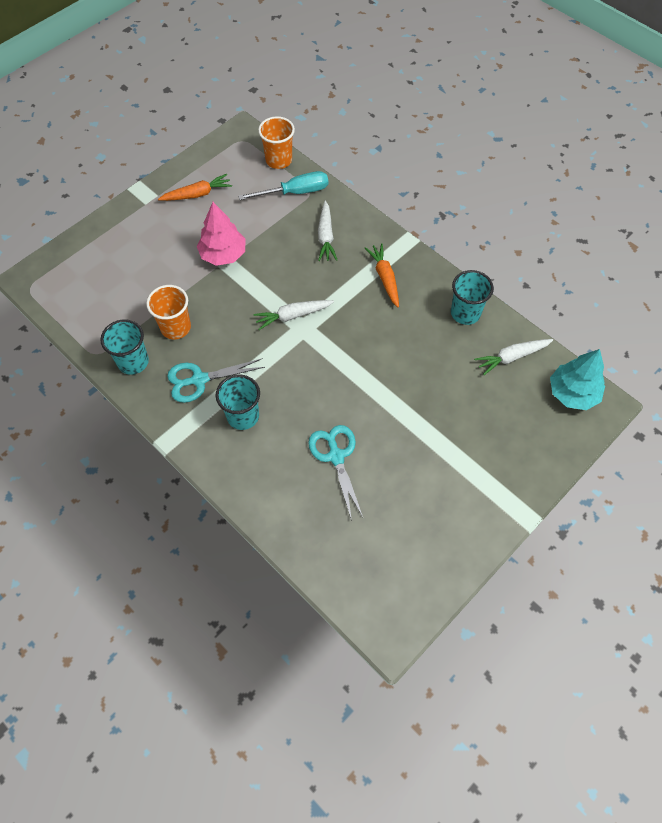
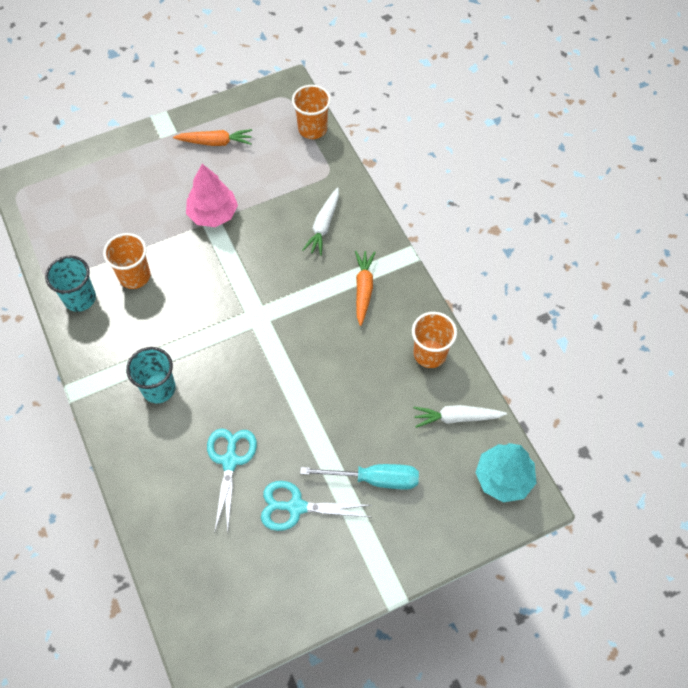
camera: 20 degrees right, 0 degrees up
turquoise scissors [167,358,265,403] -> turquoise scissors moved to [261,481,372,531]
turquoise screwdriver [238,171,328,200] -> turquoise screwdriver moved to [300,464,419,489]
white carrot [253,300,334,330] -> none
turquoise cup [451,270,494,325] -> orange cup [412,312,457,368]

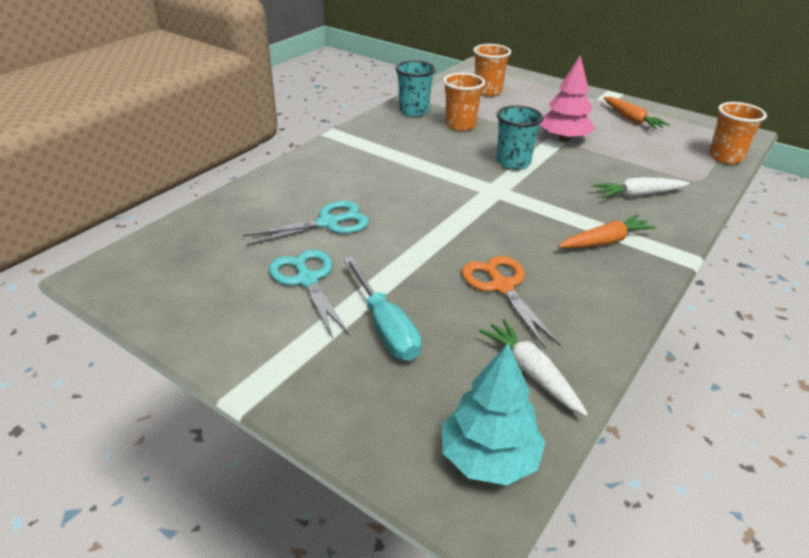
camera: 60 degrees right, 25 degrees down
turquoise cup [126,347,176,403] -> turquoise cup moved to [497,106,543,170]
orange cup [412,312,457,368] -> orange cup moved to [473,44,511,96]
none -> orange scissors [462,256,561,348]

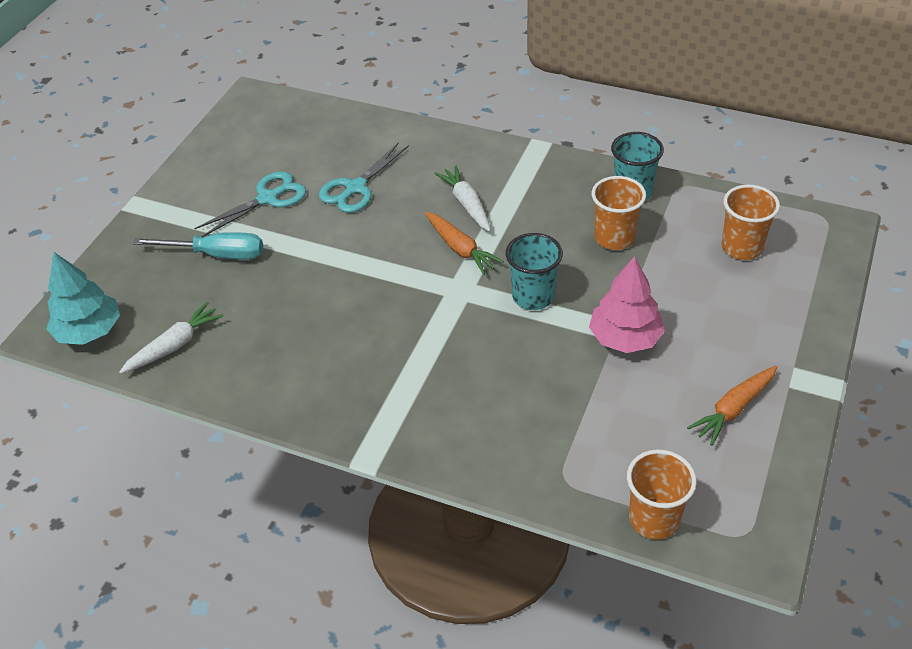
camera: 80 degrees right, 10 degrees up
turquoise scissors [243,201,369,246] -> turquoise scissors turned 75 degrees clockwise [319,142,409,213]
turquoise screwdriver [344,257,421,361] -> turquoise screwdriver turned 135 degrees counterclockwise [133,232,263,260]
orange scissors [462,256,561,348] -> none
orange carrot [558,215,656,248] -> orange carrot moved to [425,212,504,275]
white carrot [593,177,689,198] -> white carrot moved to [434,165,491,232]

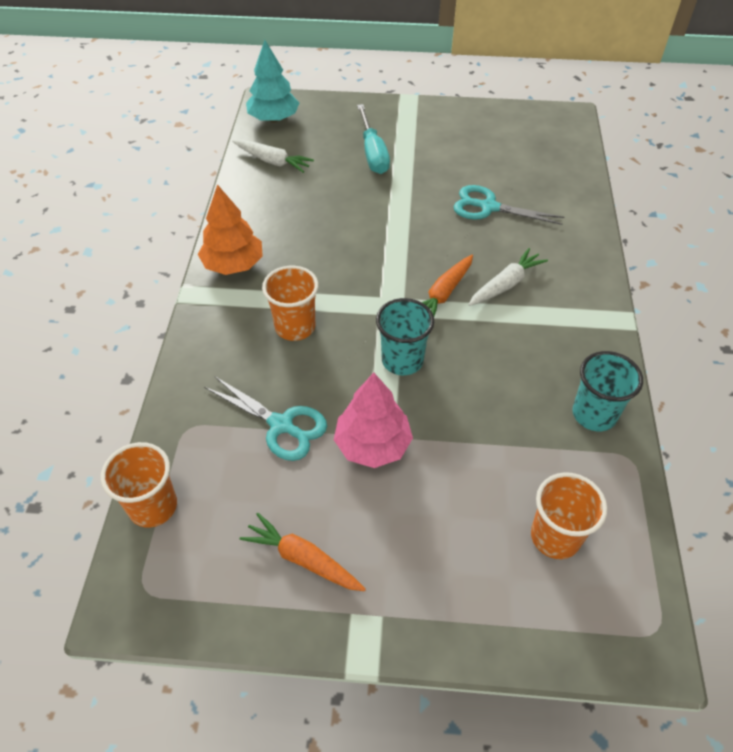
camera: 70 degrees right, 5 degrees up
turquoise scissors [194,171,306,237] -> turquoise scissors moved to [204,376,327,461]
orange cup [592,176,646,250] -> orange cup moved to [262,266,318,341]
none -> orange tree [198,184,263,275]

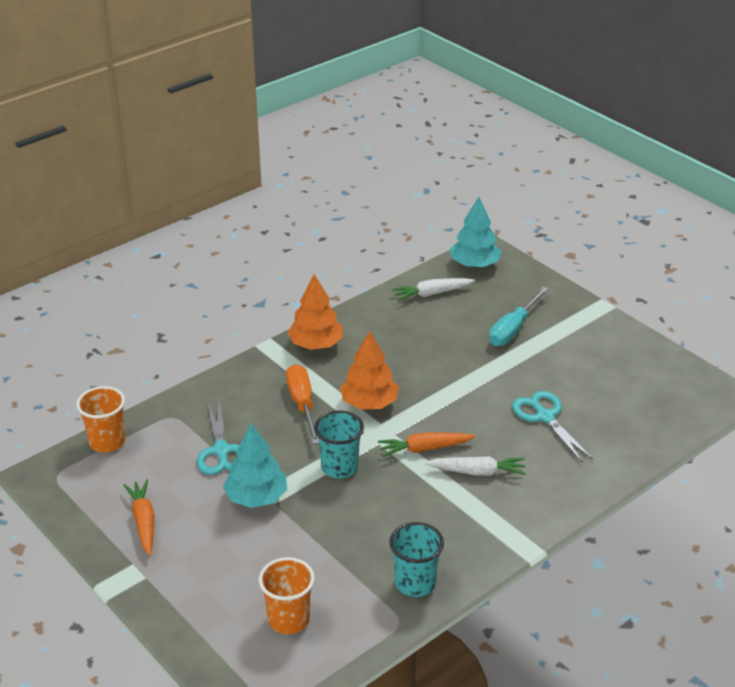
camera: 45 degrees right, 15 degrees down
white carrot [232,139,314,173] -> white carrot turned 90 degrees clockwise [392,278,475,301]
orange cup [262,266,318,341] -> orange screwdriver [286,364,319,444]
pink tree [334,373,413,468] -> turquoise tree [223,423,287,508]
none -> orange tree [340,331,399,410]

